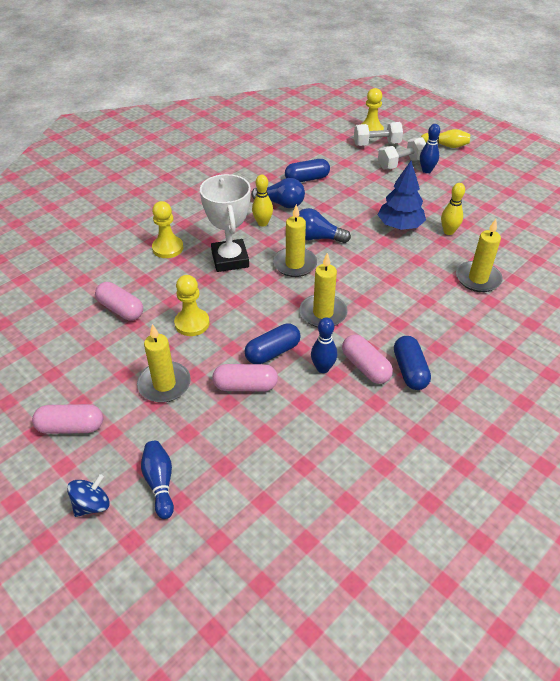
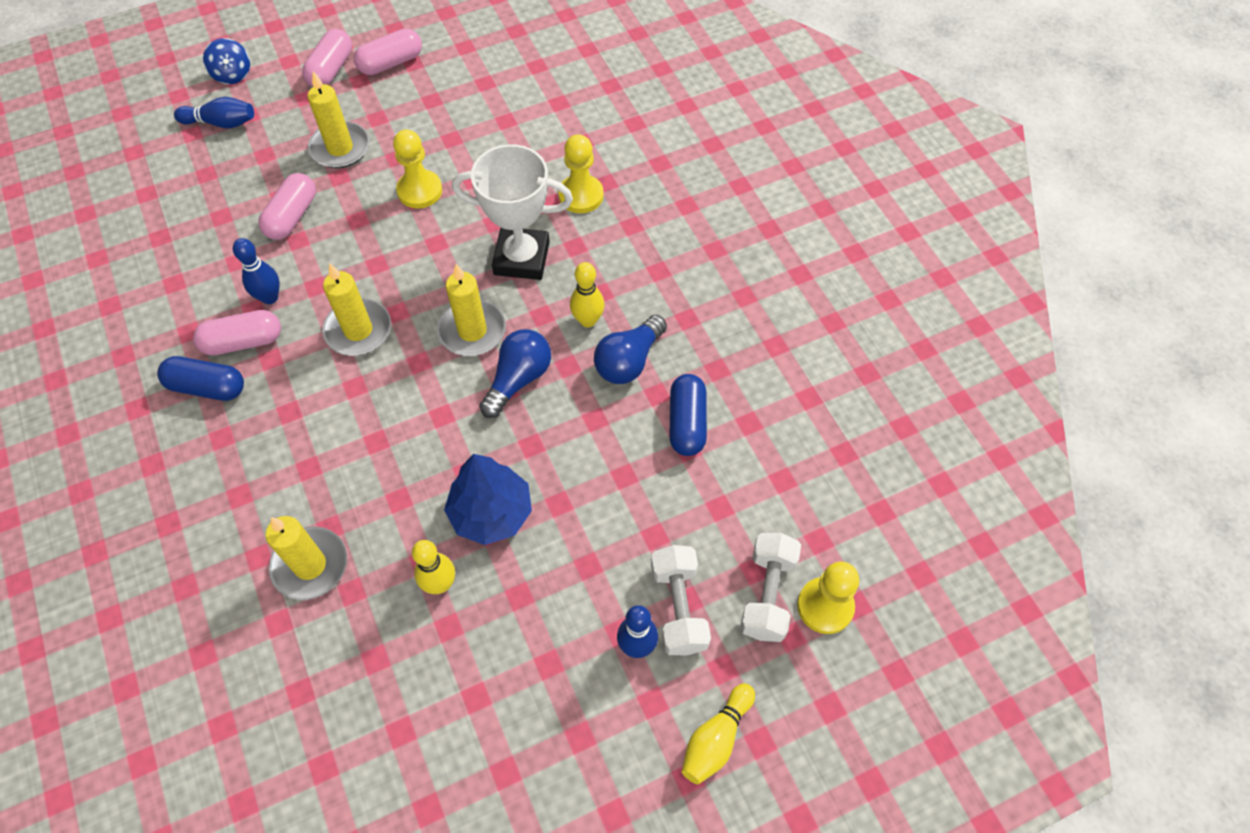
camera: 110 degrees right, 15 degrees up
pink capsule [95,282,143,321] -> pink capsule moved to [354,28,422,75]
blue capsule [244,323,301,364] -> none

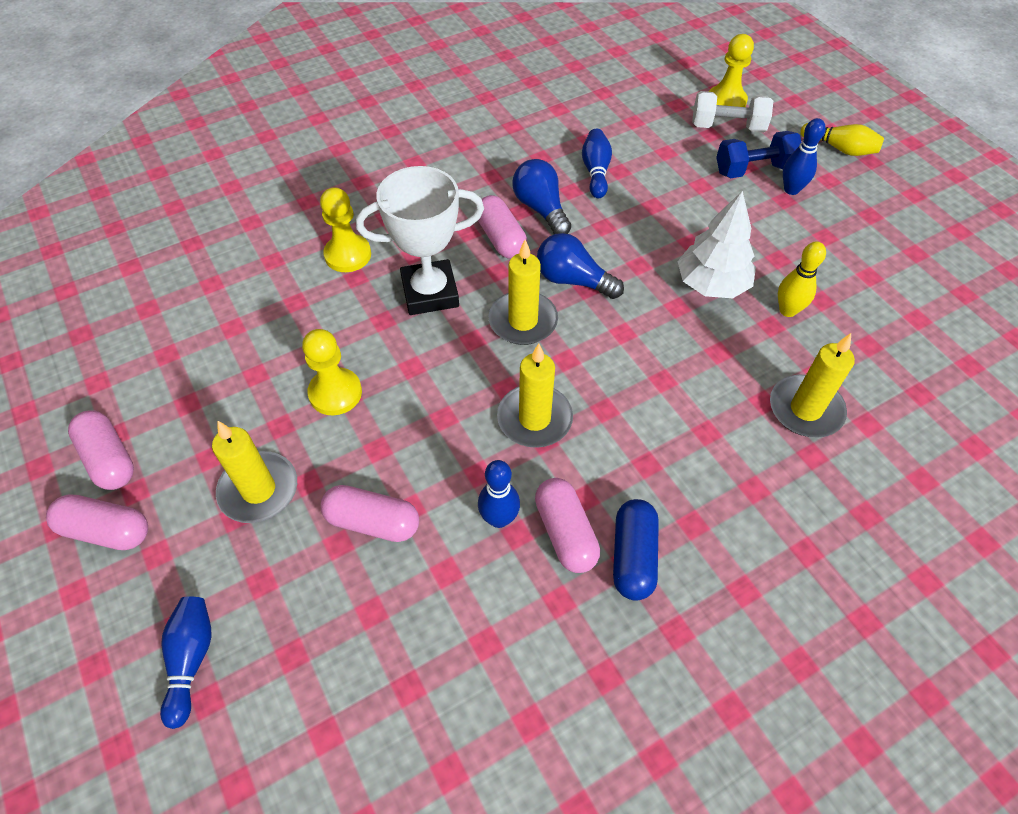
camera: 95 degrees left, 5 degrees down
blue spinning top [203,38,250,84] -> none
blue tree [444,454,532,545] -> white tree [678,191,756,298]
white trophy [452,144,573,280] -> white trophy turned 75 degrees clockwise [356,166,484,315]
yellow bowling pin [570,262,605,328] -> pink capsule [478,195,527,259]
blue light bulb [594,315,667,384] -> blue light bulb turned 150 degrees counterclockwise [512,159,571,234]
white dumbbell [651,545,711,655] -> blue dumbbell [716,131,802,178]
blue capsule [670,374,707,456] -> blue bowling pin [582,129,612,198]

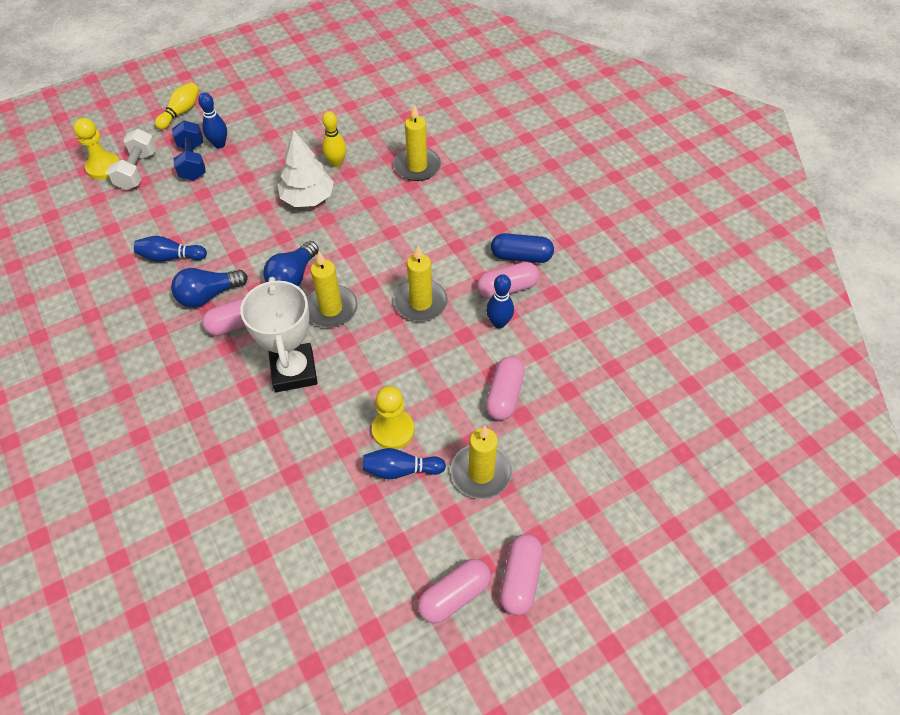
camera: 90 degrees left, 0 degrees up
blue bowling pin [160,597,212,729] -> blue bowling pin moved to [363,448,446,479]
yellow pawn [320,187,371,272] -> none

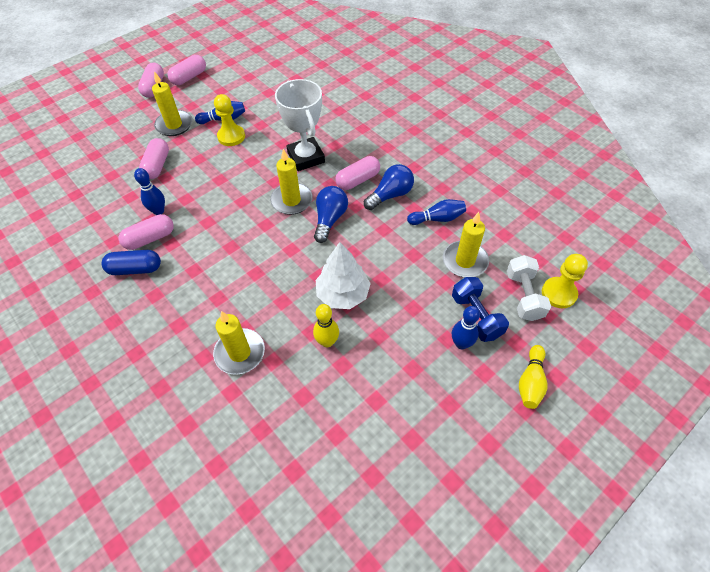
camera: 170 degrees right, 0 degrees up
yellow candle [394,246,448,322] -> yellow candle moved to [443,212,489,277]

